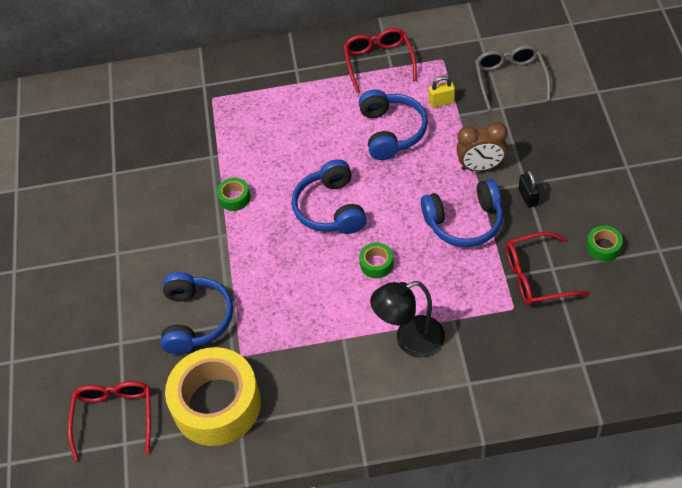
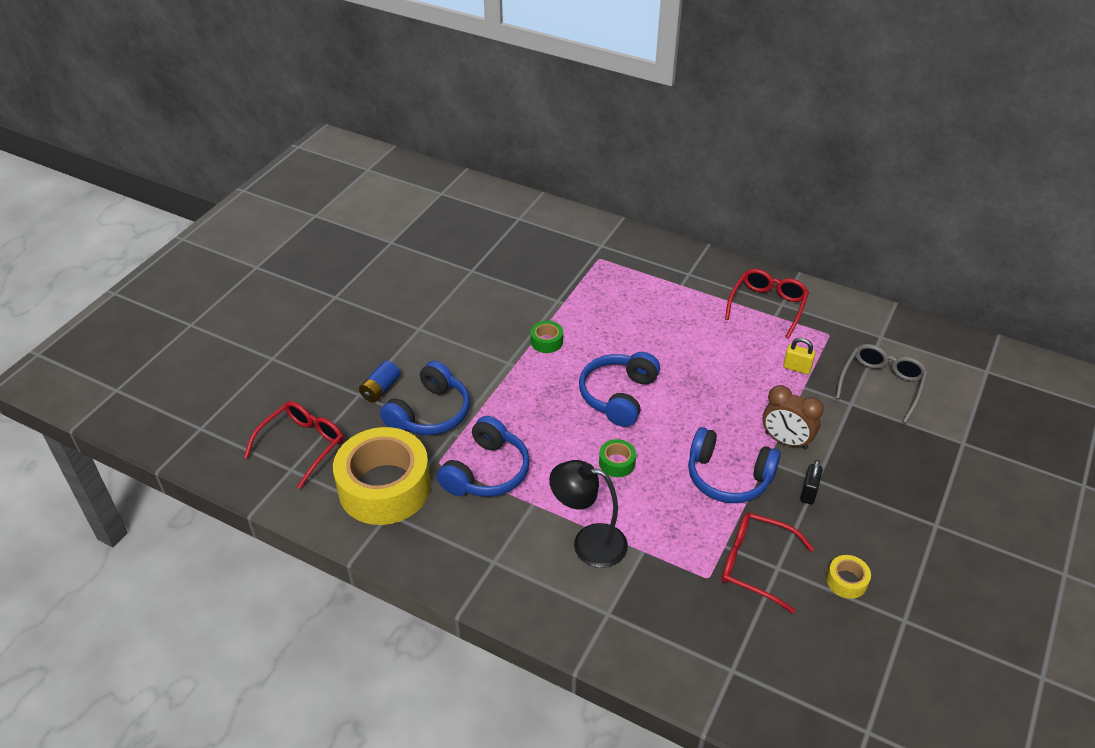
camera: 30 degrees right, 10 degrees down
blue headphones [359,89,428,160] -> blue headphones moved to [437,416,530,497]
green tape [586,226,623,262] -> yellow tape [826,555,871,599]
none -> blue battery [359,361,400,402]

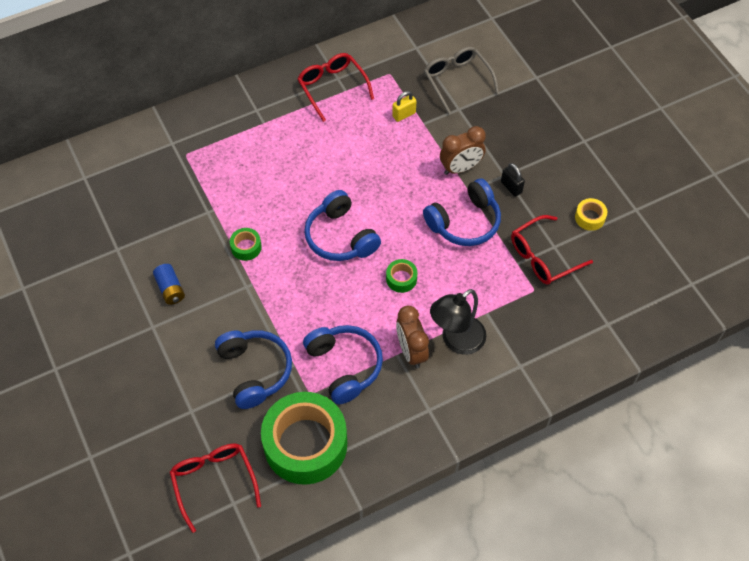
camera: 55 degrees left, 15 degrees up
yellow tape [333,427,431,525] -> green tape [261,392,347,485]
blue battery [359,361,400,402] -> blue battery moved to [153,264,185,305]
none -> brown clock [396,306,429,368]

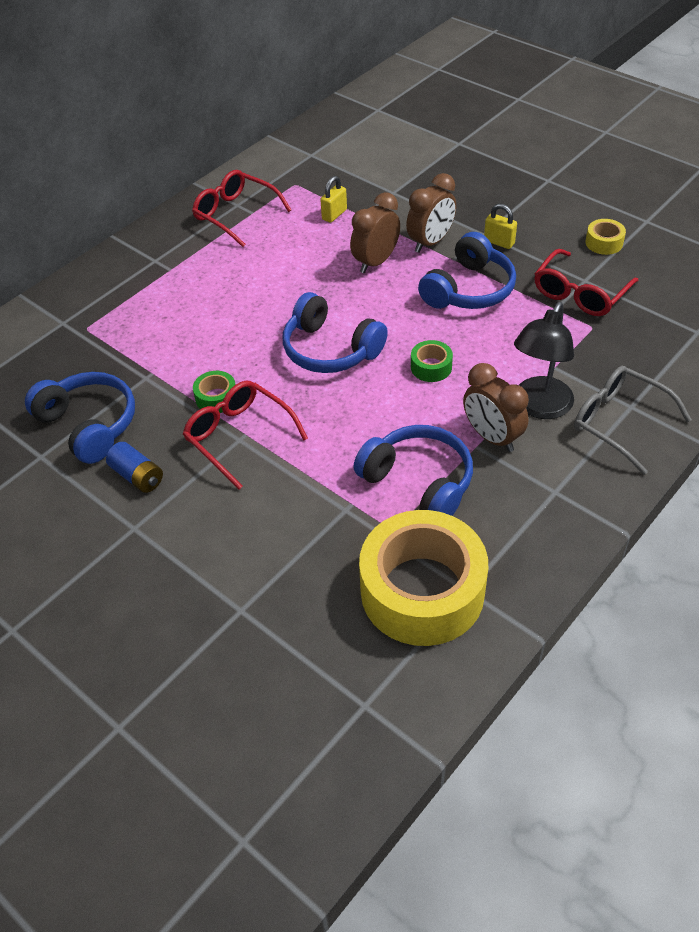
camera: 20 degrees left, 10 degrees down
red glasses [170,443,261,533] -> red glasses moved to [183,380,308,490]
blue headphones [215,330,292,409] -> blue headphones moved to [25,372,135,464]
green tape [261,392,347,485] -> yellow tape [359,510,488,646]
grey glasses [424,47,499,114] -> grey glasses moved to [574,366,692,475]
black padlock [501,163,525,197] -> yellow padlock [484,204,517,249]
none -> brown clock [350,192,400,273]

